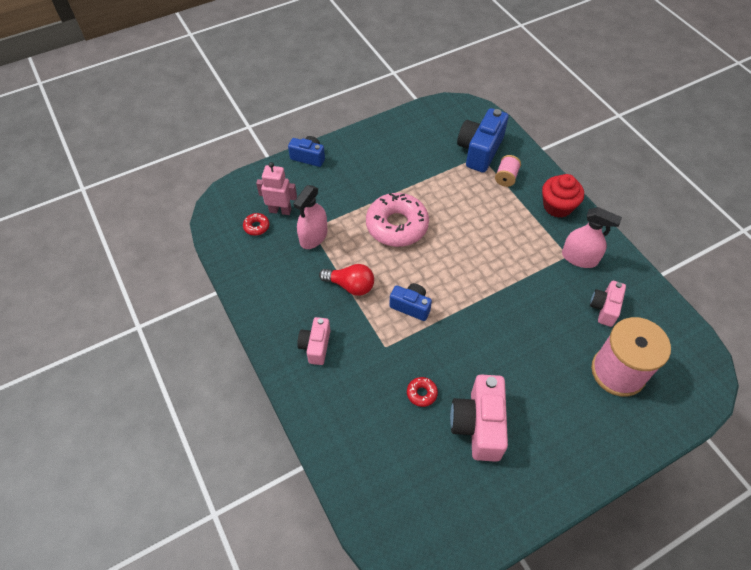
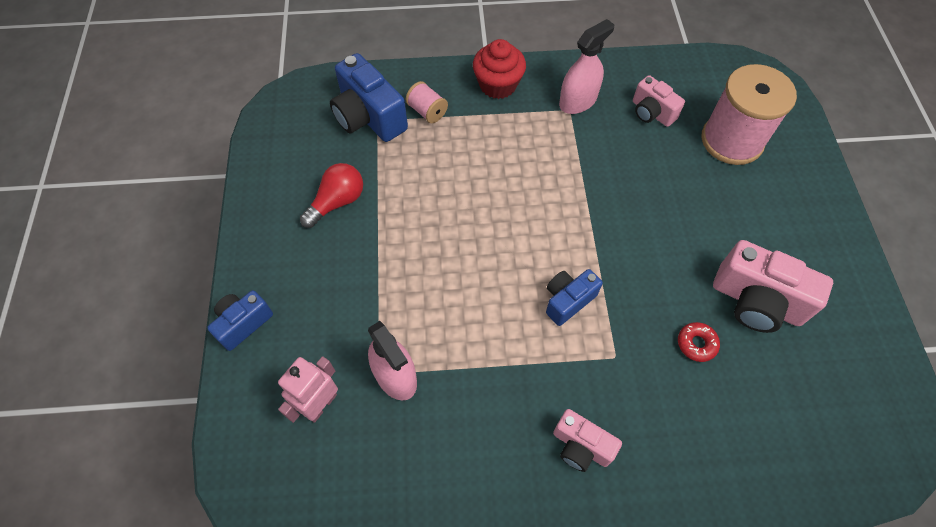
camera: 65 degrees left, 5 degrees up
red donut [243,213,270,236] -> none
red light bulb [319,264,374,296] -> red light bulb moved to [300,163,363,228]
pink donut [366,193,429,247] -> none

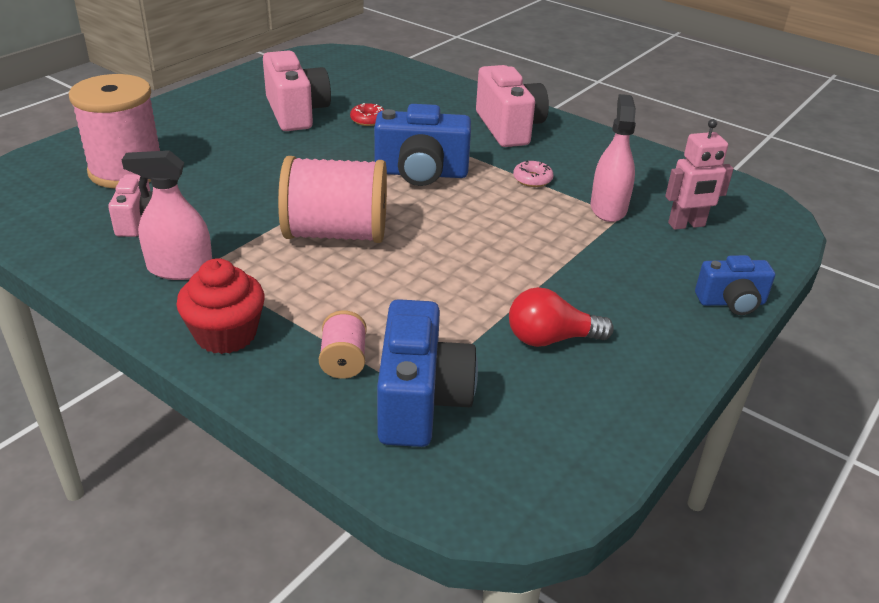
camera: 140 degrees left, 25 degrees down
blue camera [546,269,603,326] -> blue camera [374,104,471,186], size x1.67
pink camera [553,409,622,472] -> pink camera [476,65,549,147], size x1.67
none -> pink spool [278,156,387,243]
none -> pink donut [513,161,554,187]

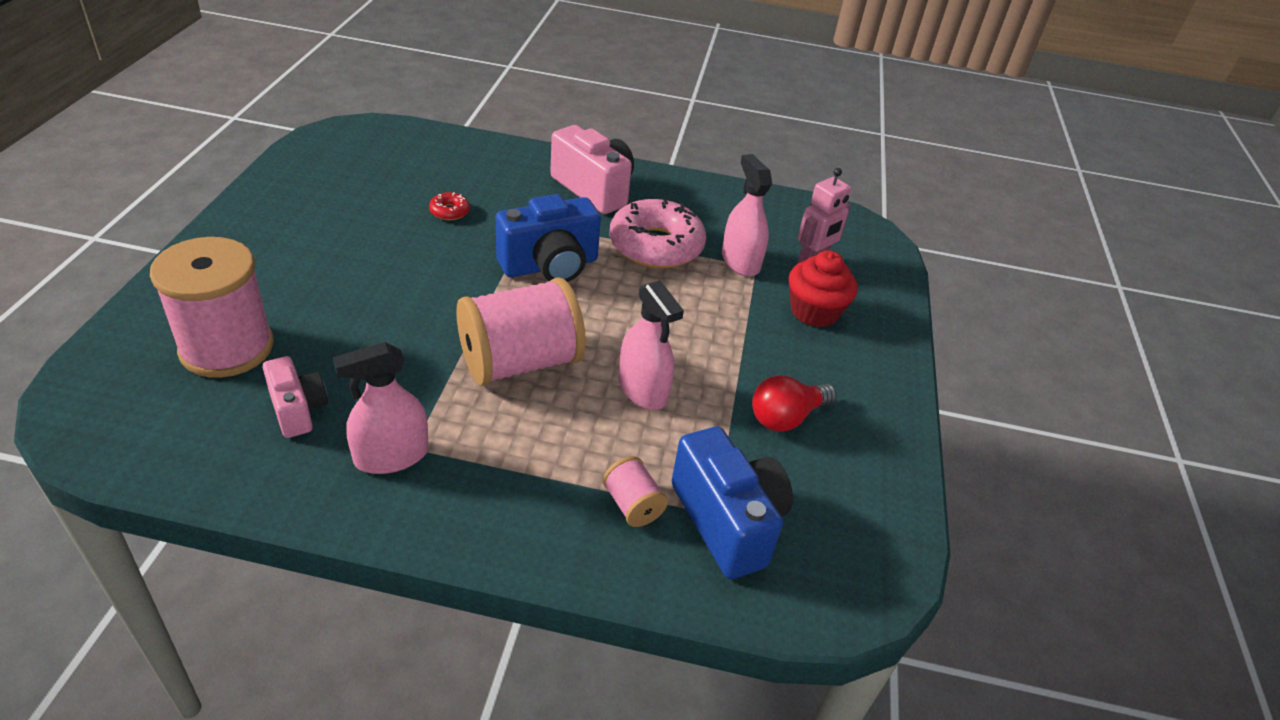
camera: 30 degrees left, 5 degrees up
red cupcake [176,258,264,354] -> red cupcake moved to [789,250,858,327]
pink camera [263,51,331,131] -> none
pink donut [513,161,554,187] -> pink donut [609,198,706,268], size x2.39
blue camera [695,255,775,315] -> none
none -> pink spray bottle [619,280,684,410]

